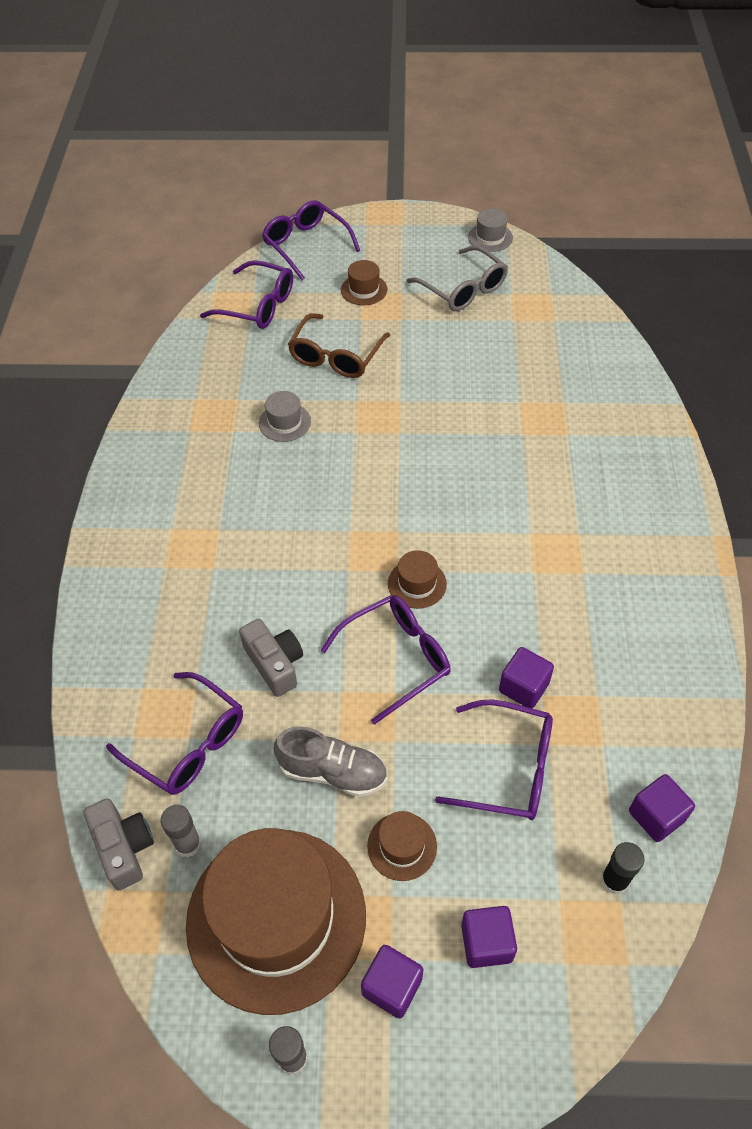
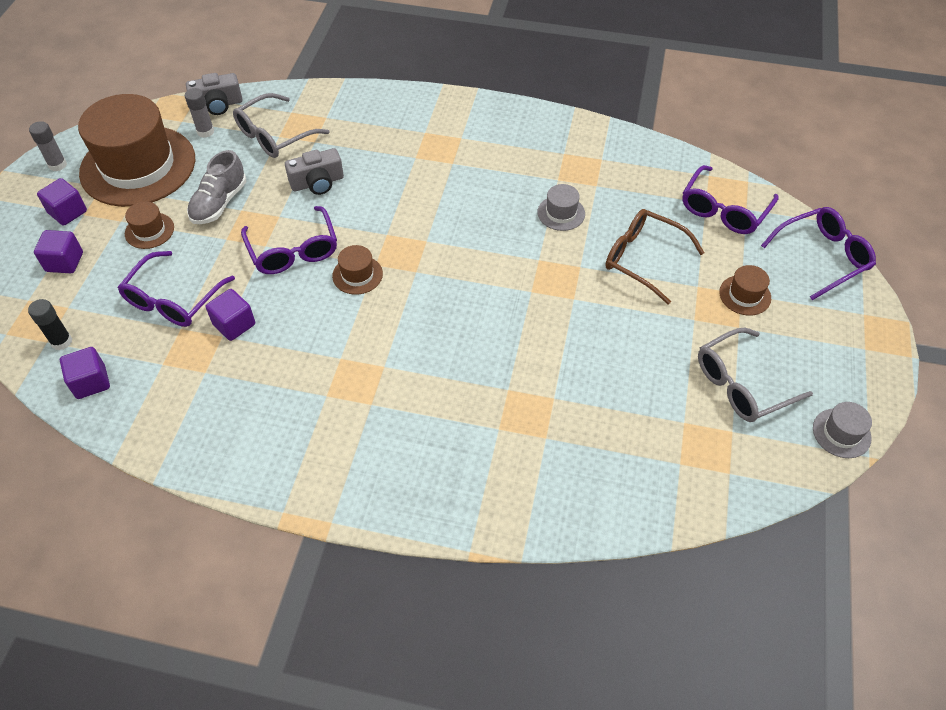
camera: 100 degrees right, 0 degrees up
purple glasses [106,672,243,795] -> grey glasses [233,93,330,158]

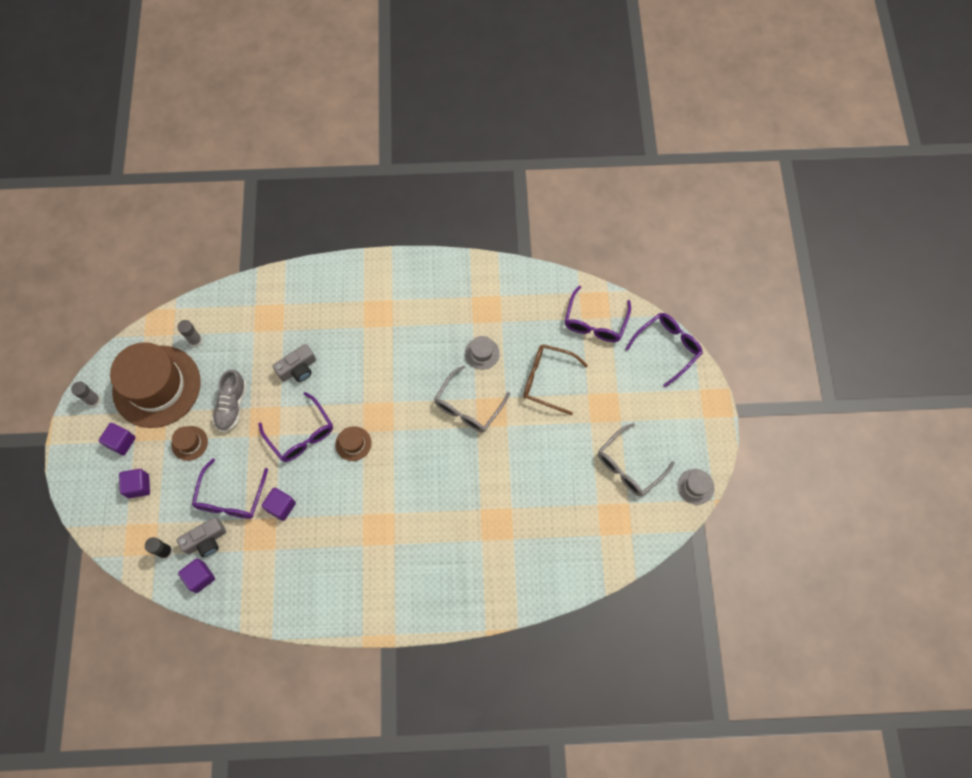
camera: 15 degrees left, 15 degrees up
grey camera [186,73,242,115] -> grey camera moved to [177,517,226,557]
grey glasses [233,93,330,158] -> grey glasses moved to [434,365,510,432]
brown hat [719,265,771,316] -> none

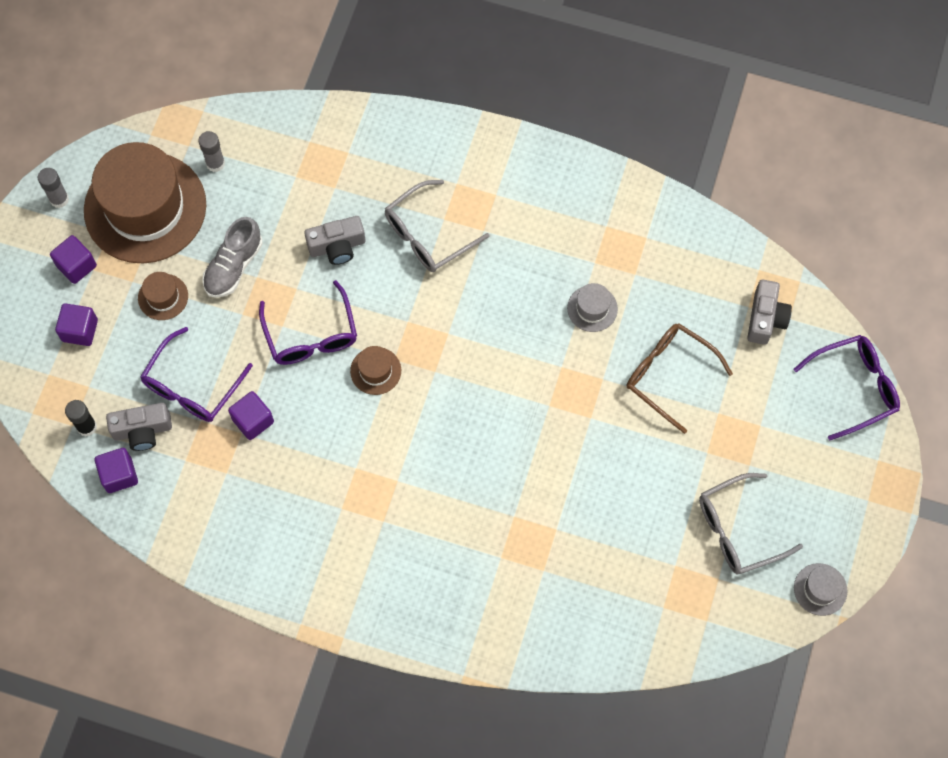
camera: 20 degrees right, 0 degrees up
grey glasses [434,365,510,432] -> grey glasses moved to [385,180,490,272]
purple glasses [564,286,631,342] -> grey camera [747,280,792,345]

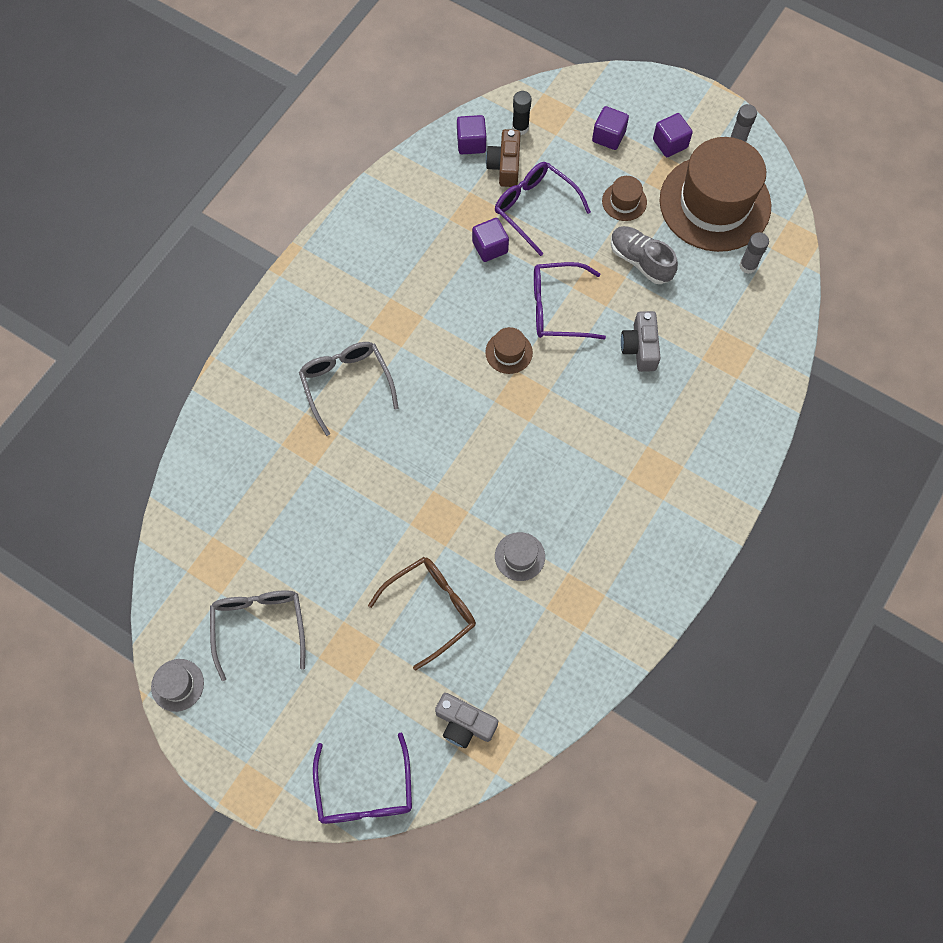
camera: 105 degrees right, 0 degrees up
grey camera [106,403,172,451] -> brown camera [486,129,521,187]
grey glasses [385,180,490,272] -> grey glasses moved to [299,342,398,436]

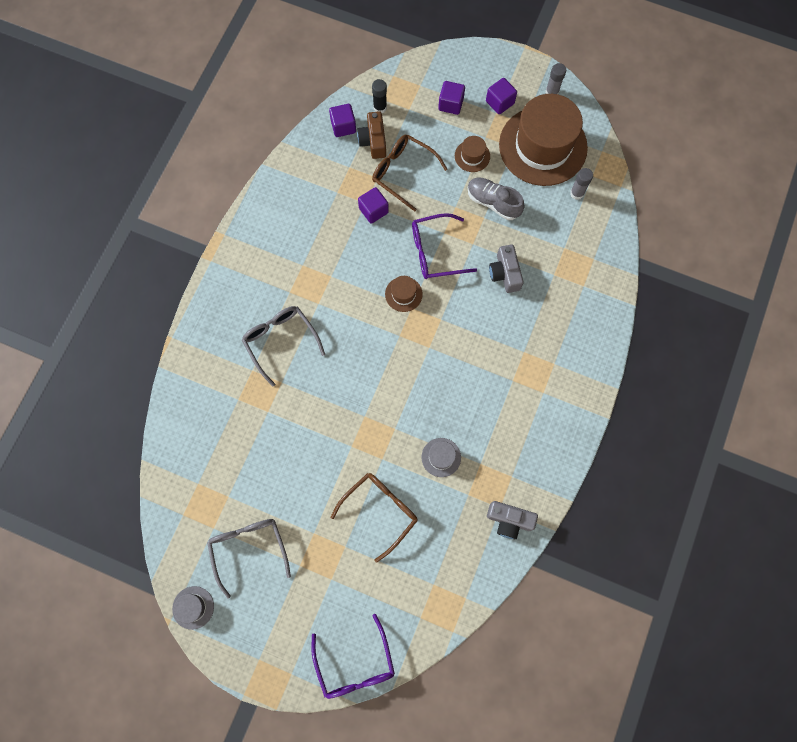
camera: 10 degrees left, 5 degrees up
grey camera [435,693,498,748] -> grey camera moved to [487,501,538,539]
purple glasses [495,162,591,256] -> brown glasses [372,135,448,212]

